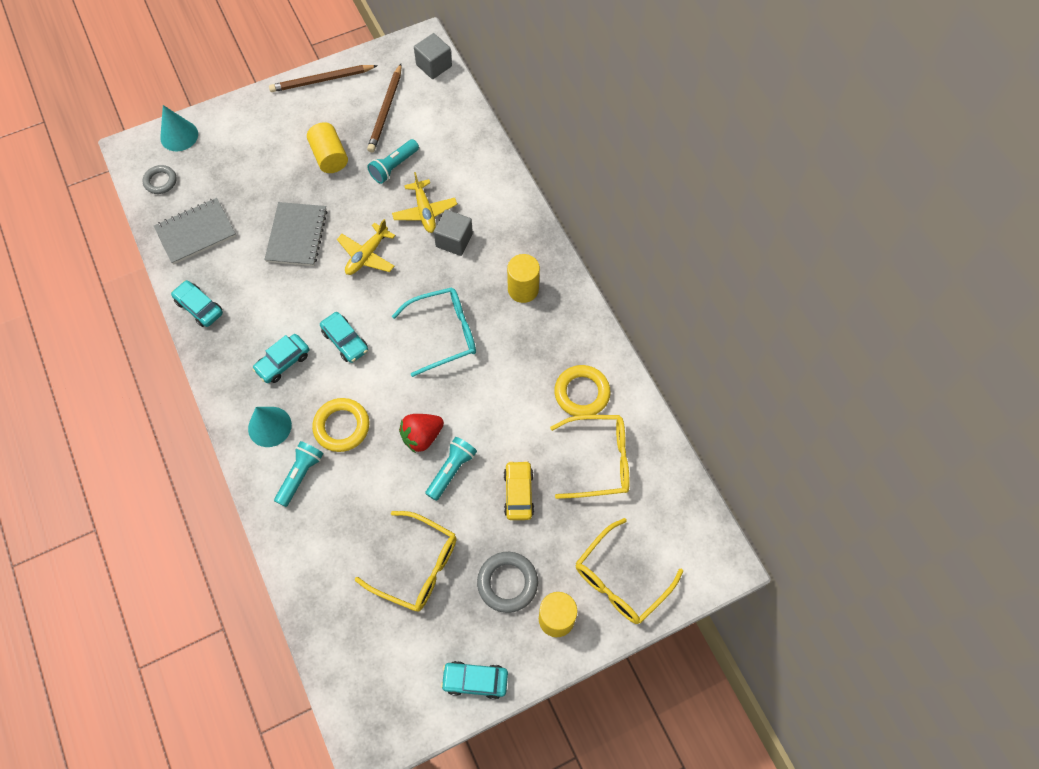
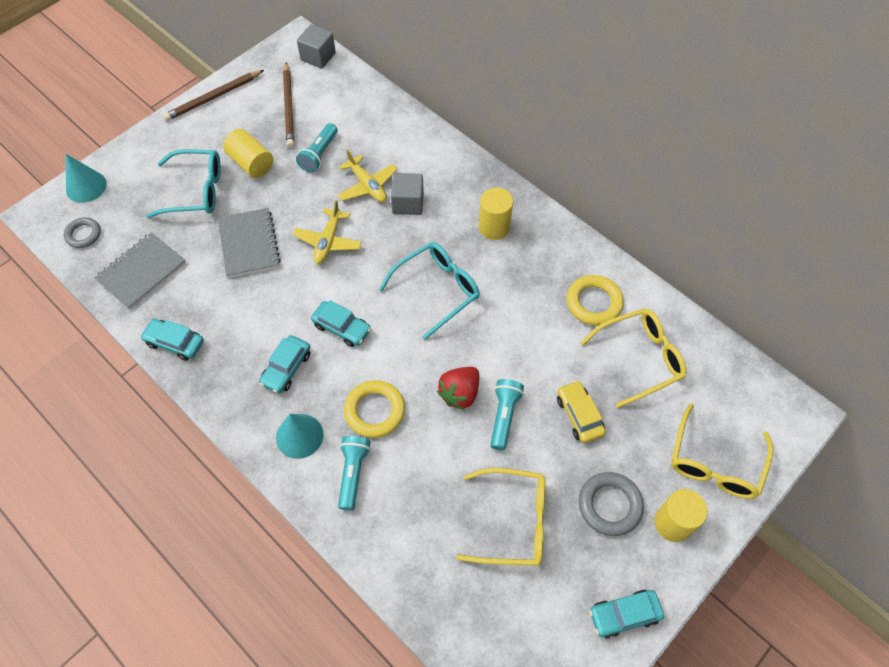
camera: 20 degrees left, 5 degrees down
none -> turquoise glasses [146,149,221,218]

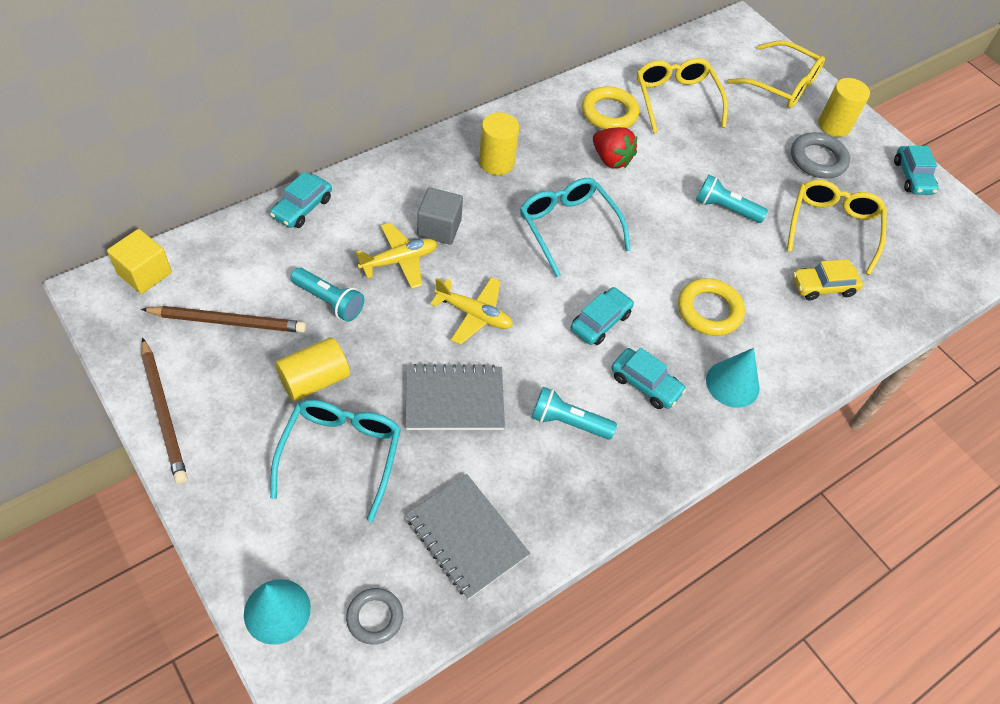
camera: 85 degrees left, 5 degrees down
turquoise car [140,319,204,361] -> turquoise car moved to [270,172,332,228]
grey cube [297,24,336,69] -> yellow cube [107,229,172,294]
turquoise flashlight [338,436,371,510] -> turquoise flashlight moved to [531,387,617,440]
red strawberry [437,367,479,410] -> red strawberry moved to [593,127,637,169]
yellow car [557,380,606,443] -> yellow car moved to [793,259,863,301]

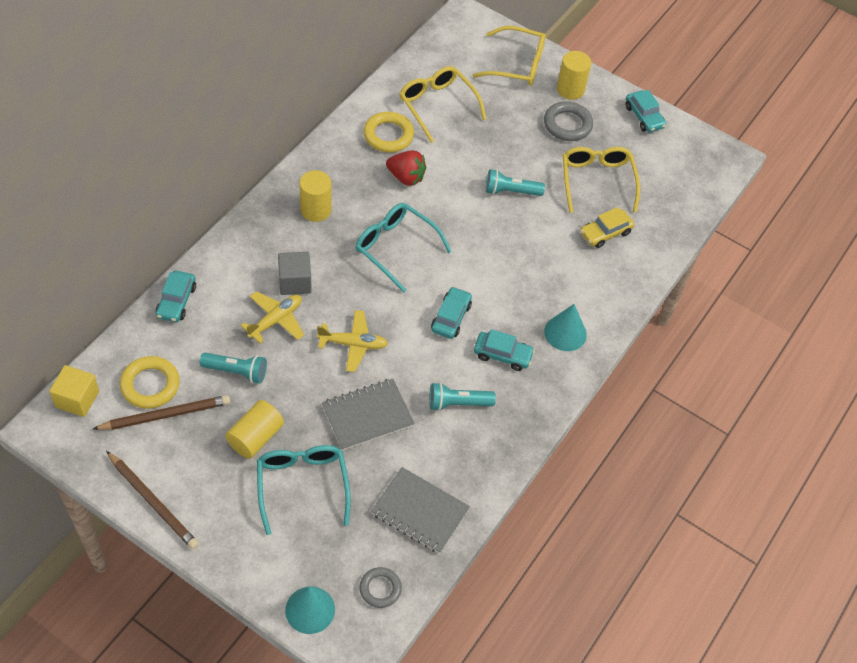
camera: 20 degrees left, 0 degrees up
yellow ring [678,278,745,336] -> yellow ring moved to [120,356,180,409]

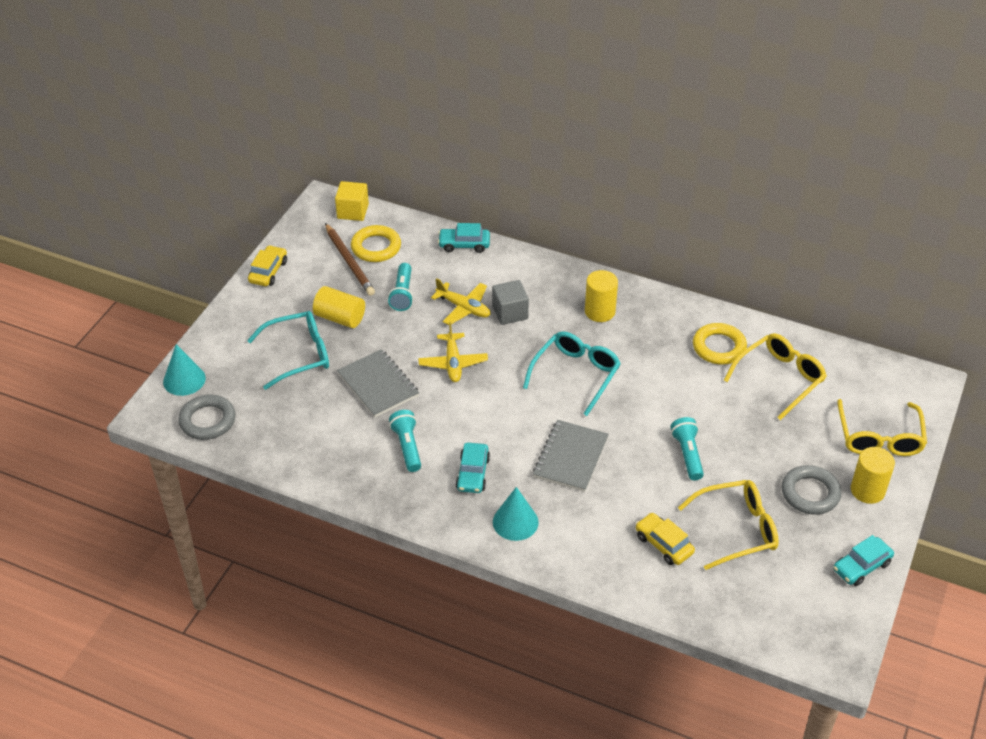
camera: 85 degrees right, 10 degrees down
brown pencil [106,451,199,549] -> yellow car [248,245,287,286]
grey ring [360,567,402,608] -> grey ring [178,395,236,440], size x1.52
grey notebook [371,467,470,554] -> grey notebook moved to [533,420,609,492]
red strawberry [386,150,426,186] -> none
turquoise car [431,287,472,339] -> none

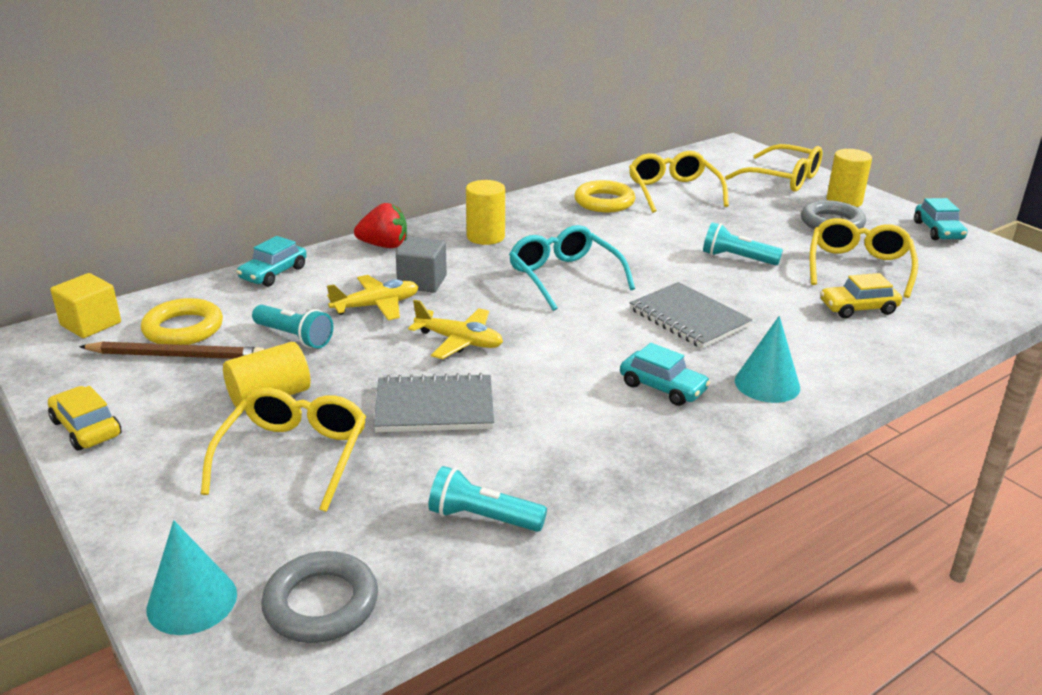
camera: 60 degrees left, 15 degrees down
turquoise glasses [247,311,329,390] -> yellow glasses [201,388,366,512]
turquoise flashlight [389,410,421,472] -> turquoise flashlight moved to [428,466,547,532]
none -> red strawberry [354,203,407,248]

